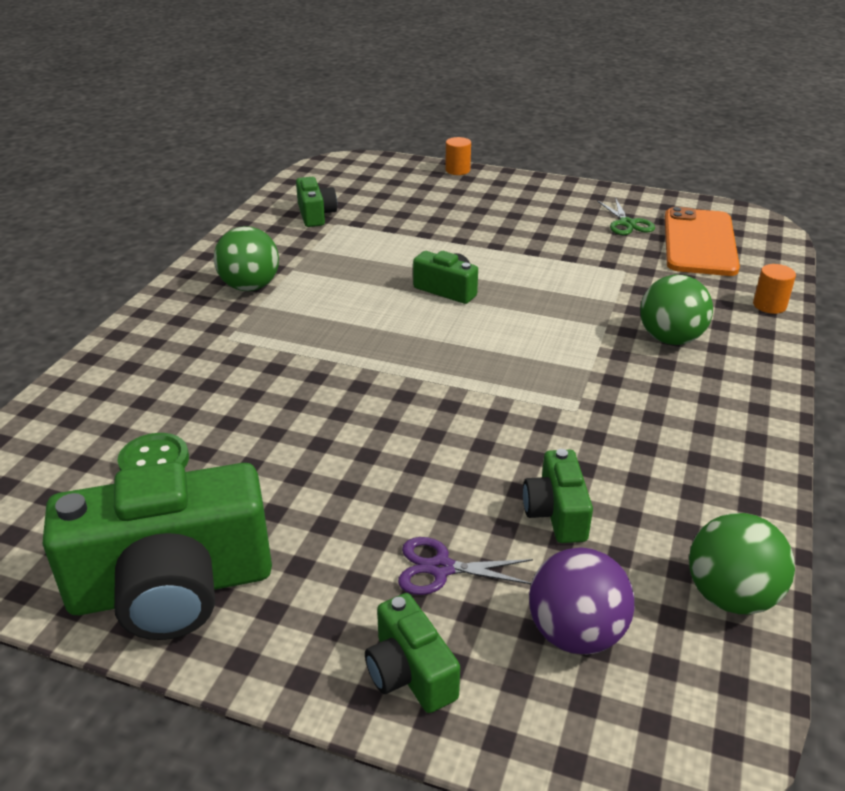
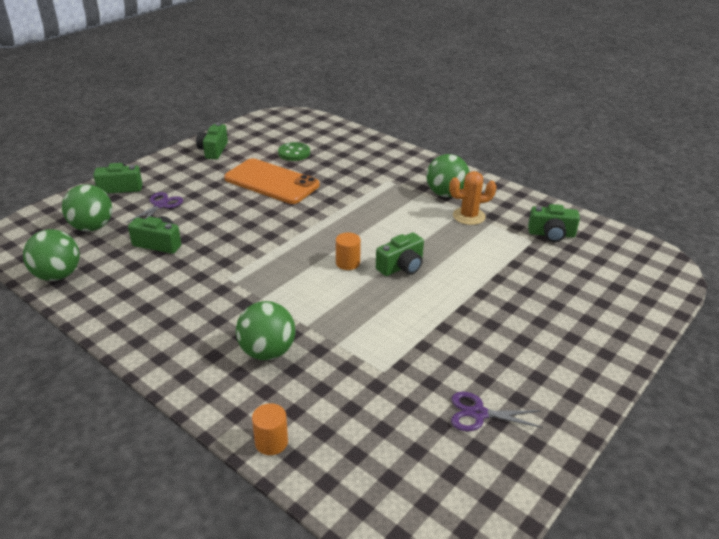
camera: 110 degrees right, 0 degrees up
green camera [42,462,272,640] -> green camera [196,123,228,159], size x0.48
orange cylinder [445,137,471,175] -> orange cylinder moved to [336,232,361,270]
purple ball [529,547,635,655] -> green ball [62,184,112,231]
green scissors [597,198,655,235] -> purple scissors [451,392,543,431]
orange phone [665,207,740,276] -> orange phone moved to [224,158,320,204]
none -> orange cactus [449,171,497,225]

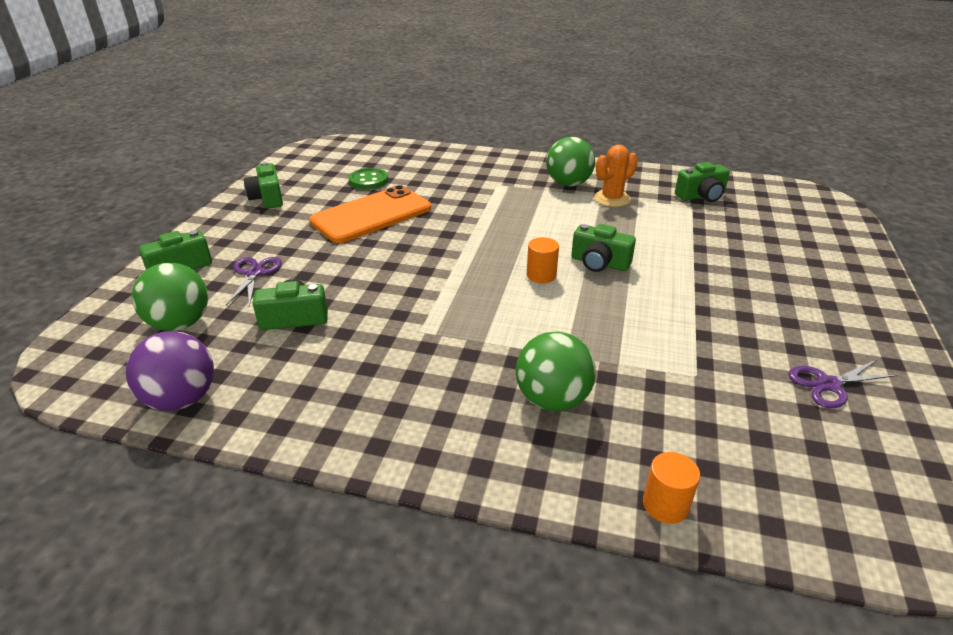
camera: 25 degrees left, 0 degrees up
green ball [23,229,80,281] -> purple ball [126,331,214,411]
orange phone [224,158,320,204] -> orange phone turned 45 degrees counterclockwise [309,185,431,243]
green camera [376,233,424,276] -> green camera turned 90 degrees clockwise [571,224,636,272]

